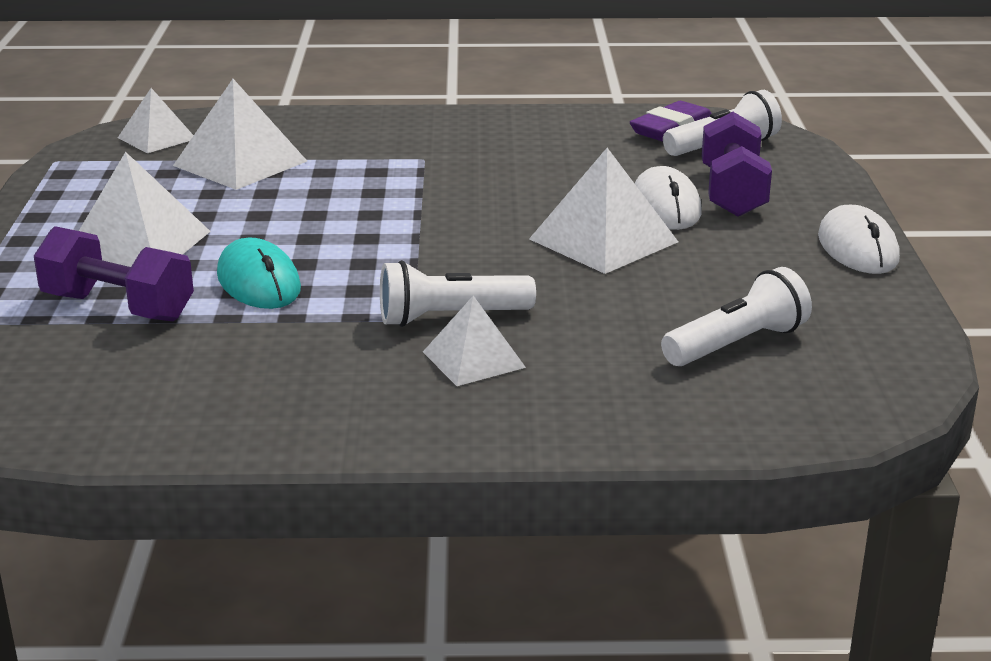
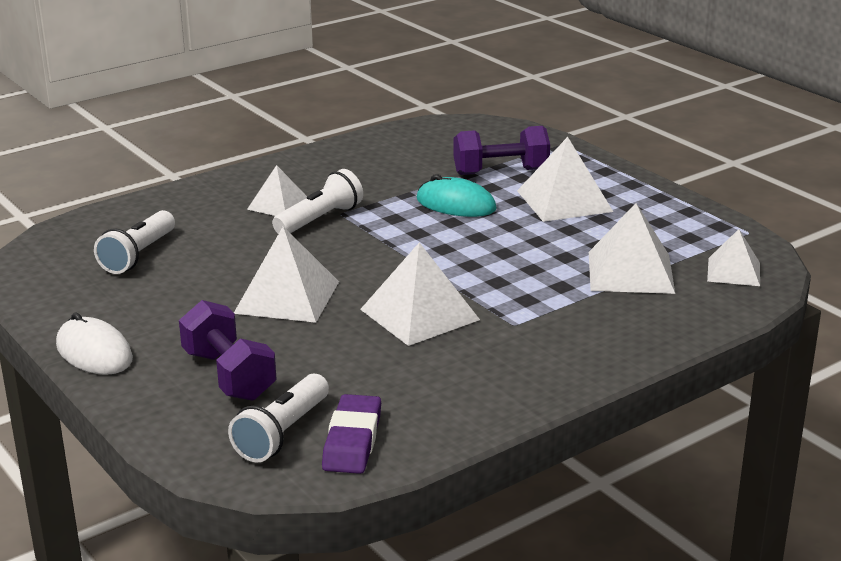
camera: 145 degrees right, 0 degrees up
white mouse [635,166,702,230] -> none
none -> white pyramid [360,242,480,346]

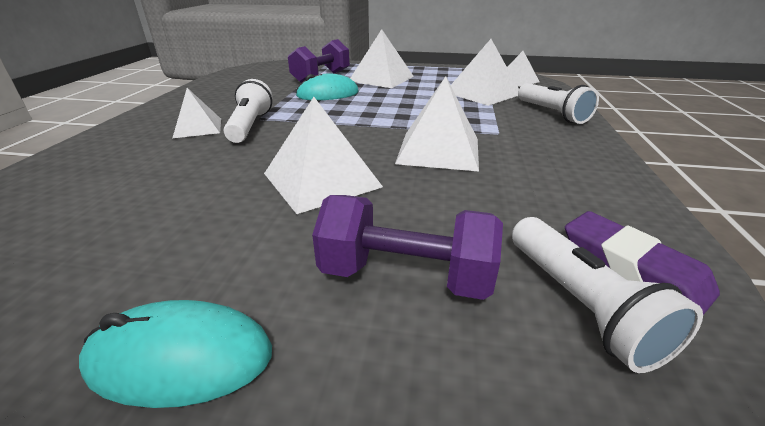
camera: 45 degrees left, 5 degrees up
white mouse [56,312,133,375] -> turquoise mouse [79,300,272,408]
white flashlight [94,210,175,274] -> white flashlight moved to [518,83,599,124]

